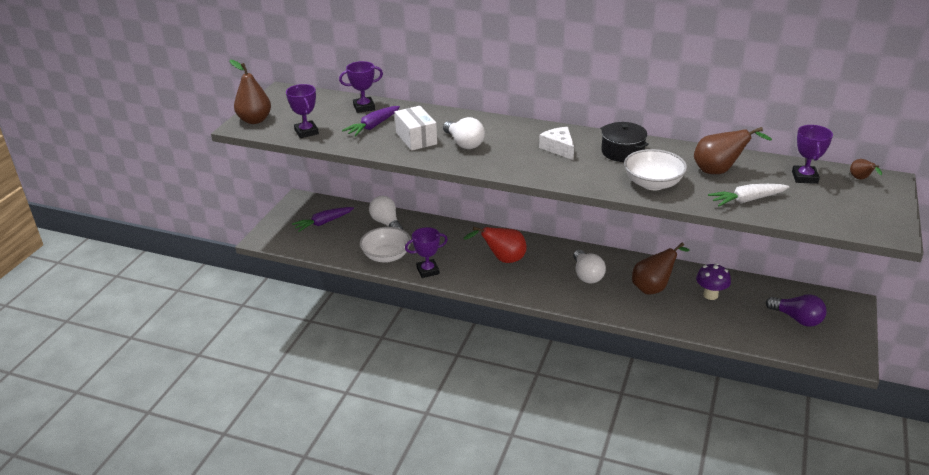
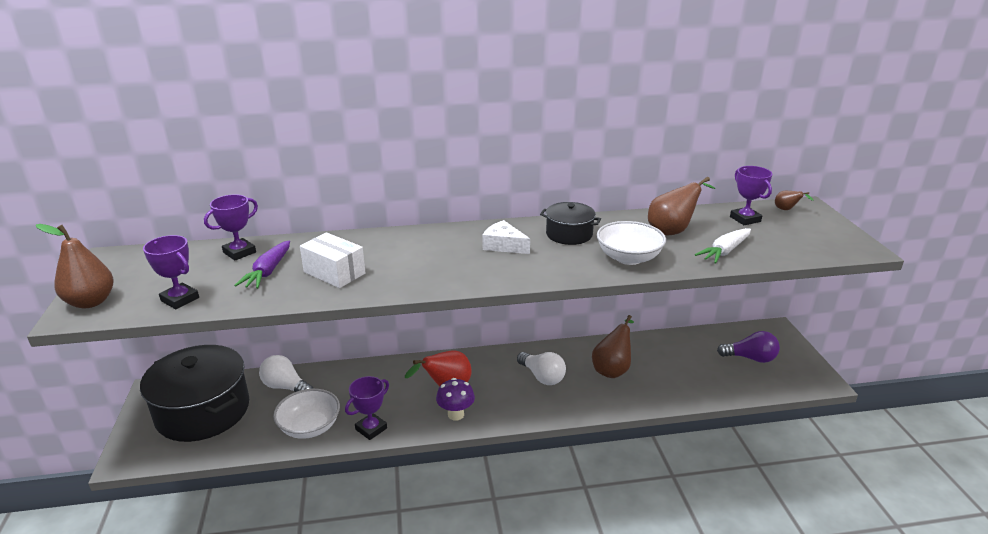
camera: 30 degrees left, 5 degrees down
purple carrot [292,207,354,232] -> black pot [140,345,249,442]
white light bulb [443,117,485,149] -> none
purple mushroom [696,263,731,300] -> purple mushroom moved to [436,378,475,421]

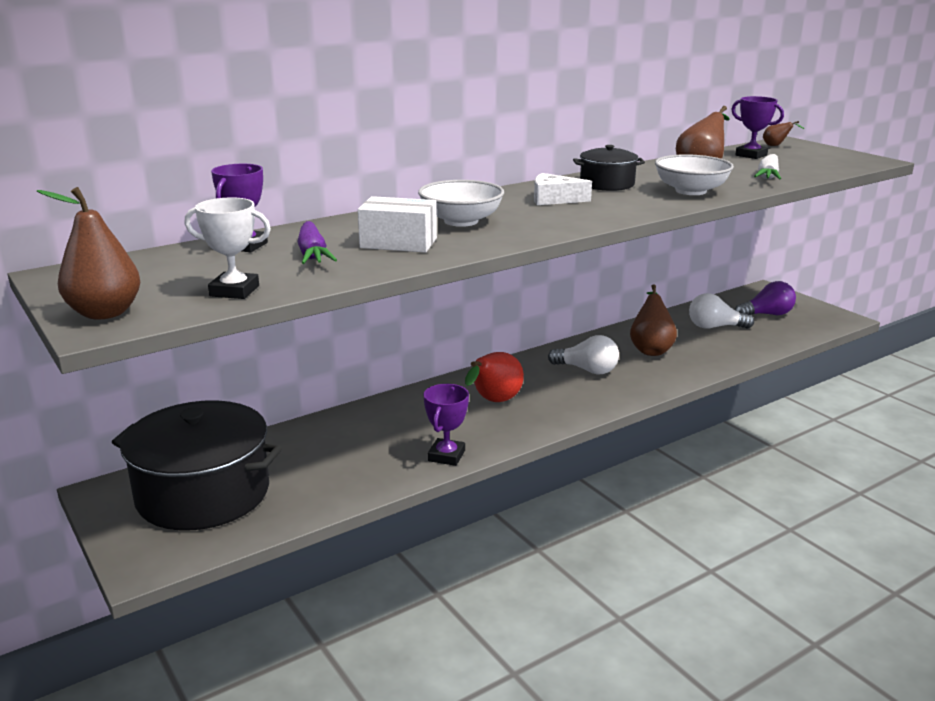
camera: 25 degrees left, 5 degrees down
purple trophy [143,235,199,309] -> white trophy [185,197,271,299]
white light bulb [259,355,313,392] -> white light bulb moved to [689,293,754,329]
white bowl [273,389,340,439] -> white bowl moved to [418,180,504,227]
purple mushroom [436,378,475,421] -> none

